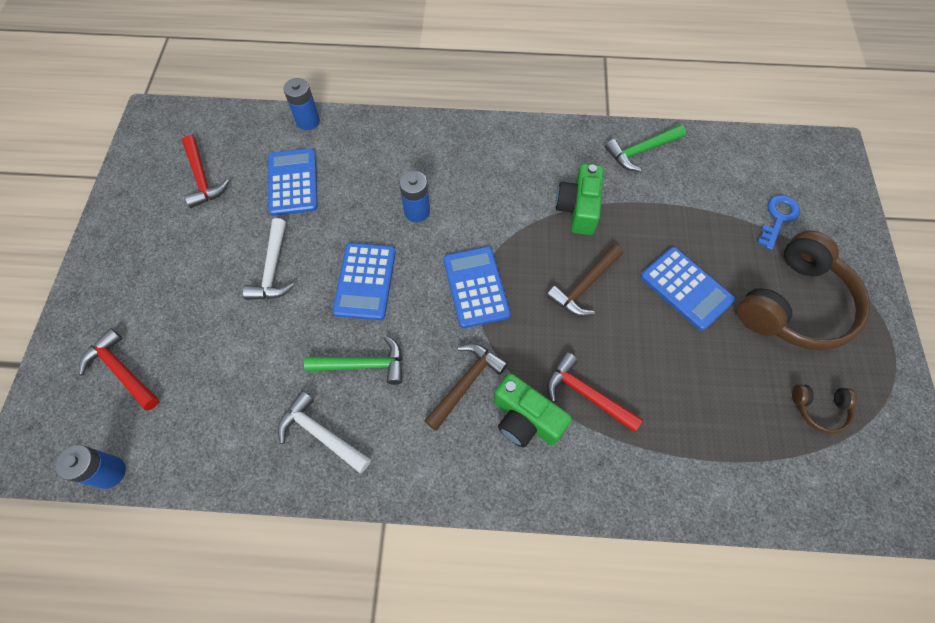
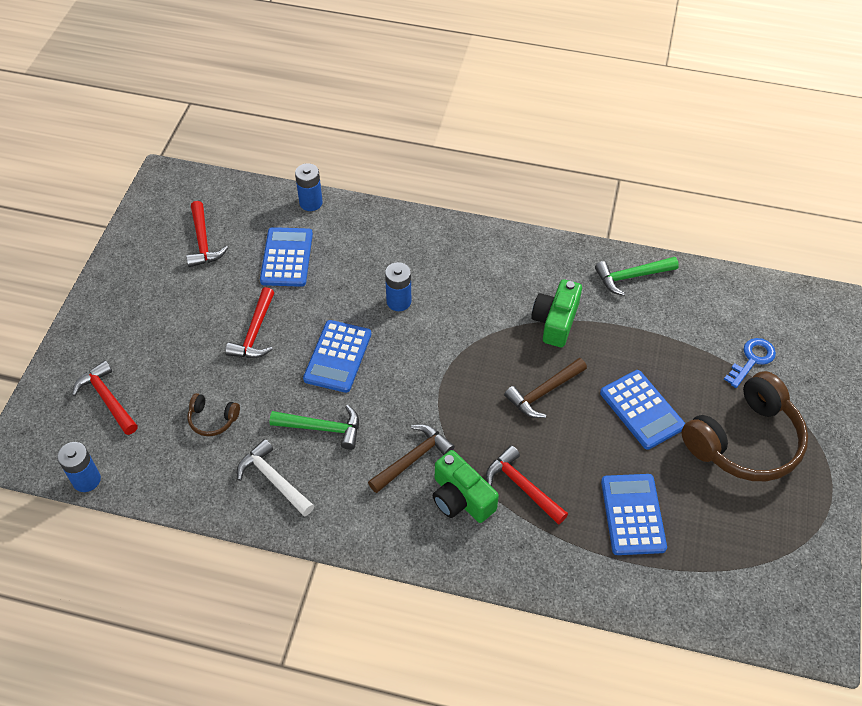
camera: 10 degrees right, 10 degrees down
white hammer [243,218,295,300] -> red hammer [225,287,275,358]
blue calculator [443,247,511,328] -> blue calculator moved to [601,474,667,555]
brown headphones [792,384,857,434] -> brown headphones moved to [188,393,240,436]

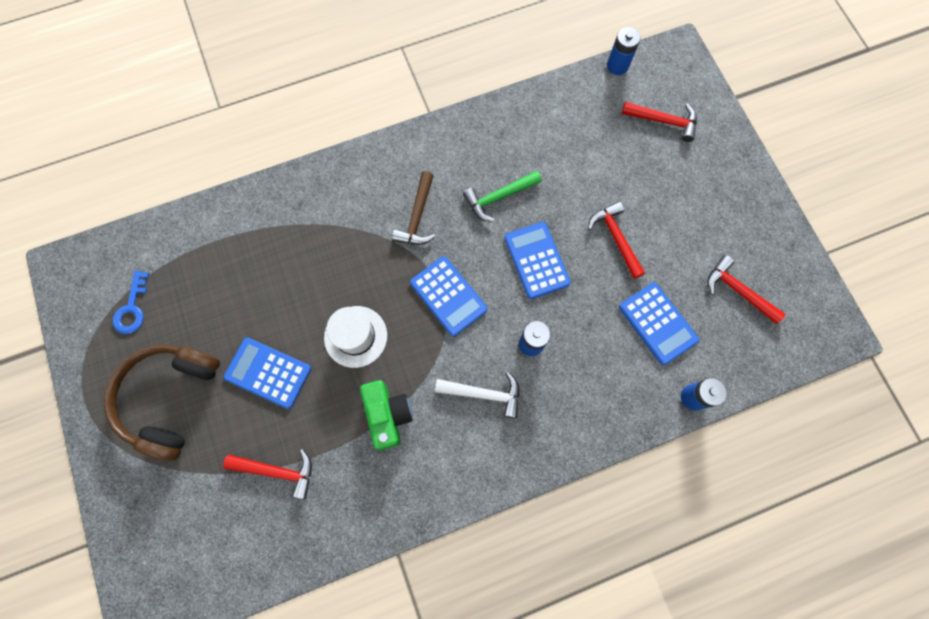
camera: 145 degrees right, 20 degrees up
brown headphones [188,393,240,436] -> none
white hammer [237,439,314,517] -> white hammer moved to [435,372,520,418]
green camera [433,450,499,523] -> none
red hammer [486,445,568,525] -> red hammer moved to [223,449,312,499]
brown hammer [504,358,587,418] -> white hat [324,306,387,368]
green hammer [595,257,679,296] -> none
blue calculator [601,474,667,555] -> blue calculator moved to [410,256,488,337]
blue key [724,338,776,388] -> blue key moved to [113,270,149,334]

